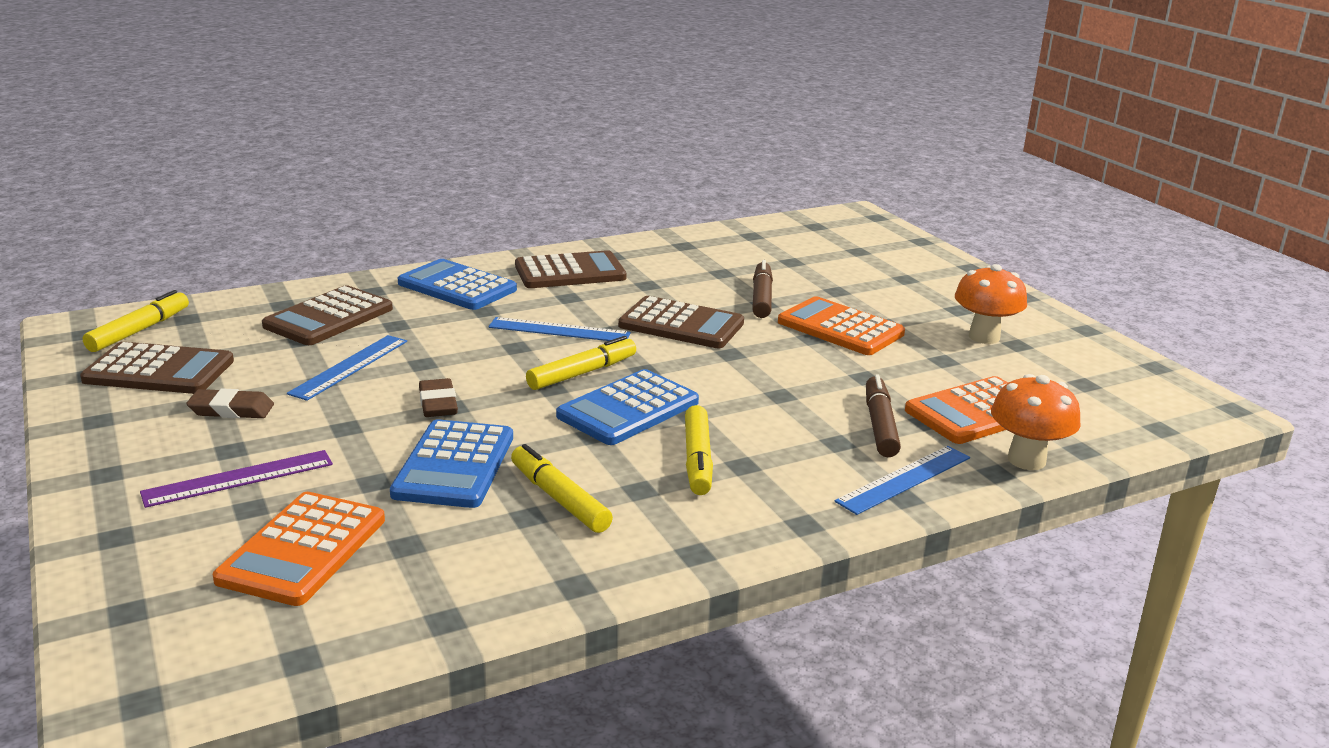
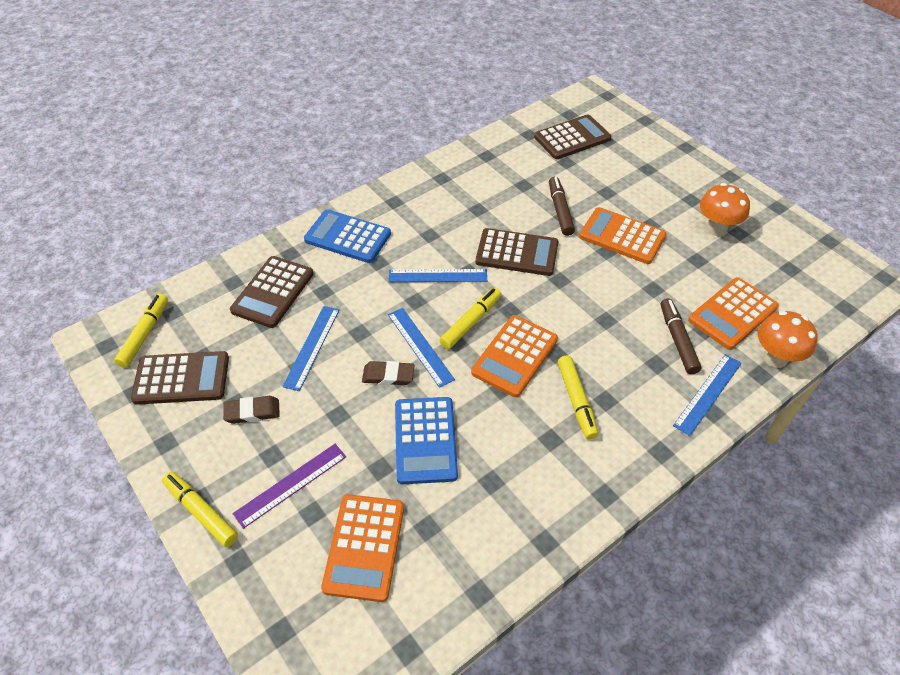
camera: 10 degrees left, 25 degrees up
brown eraser [419,378,458,417] -> brown eraser turned 60 degrees counterclockwise [362,361,415,385]
yellow marker [511,444,613,533] -> yellow marker moved to [162,472,238,547]
brown calculator [515,250,626,288] -> brown calculator moved to [534,114,611,159]
blue calculator [556,369,699,445] -> orange calculator [471,315,558,397]
none -> blue ruler [388,308,455,388]

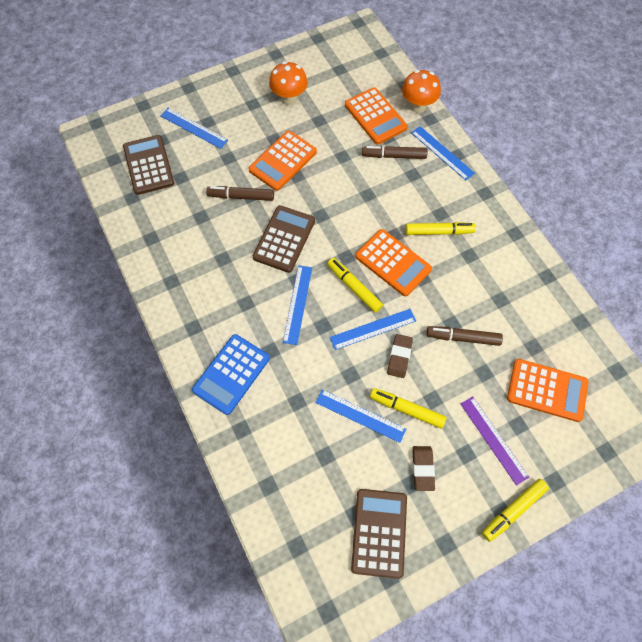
camera: 80 degrees left, 15 degrees up
yellow marker [114,294,168,368] -> yellow marker moved to [370,388,446,429]
brown calculator [230,256,313,328] -> none
blue calculator [395,397,458,484] -> brown marker [426,326,503,346]
none -> blue ruler [160,108,228,149]

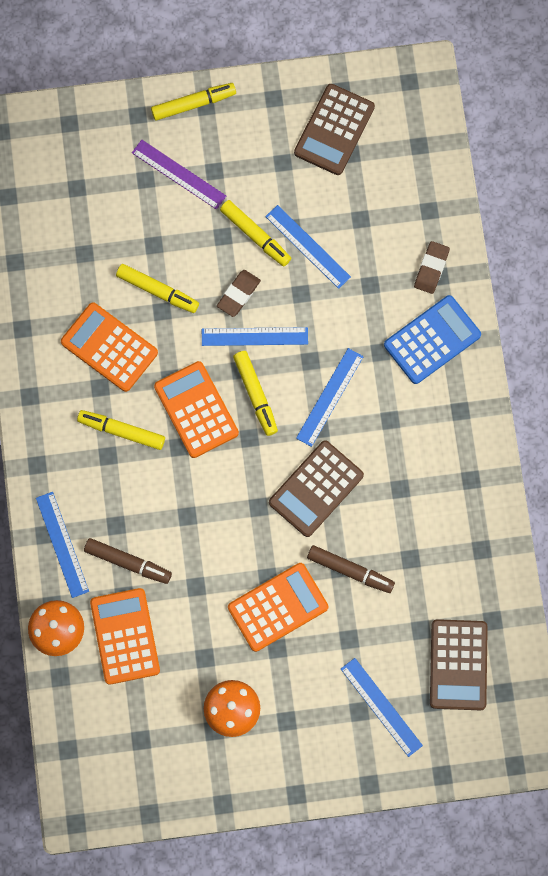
camera: 160 degrees left, 10 degrees up
brown eraser [412,446,435,491] -> brown eraser moved to [414,241,450,294]
brown marker [426,326,503,346] -> yellow marker [116,264,199,313]
purple ruler [461,396,529,486] -> purple ruler turned 45 degrees counterclockwise [132,140,226,210]
orange calculator [507,359,589,422] -> orange calculator moved to [61,302,158,392]

